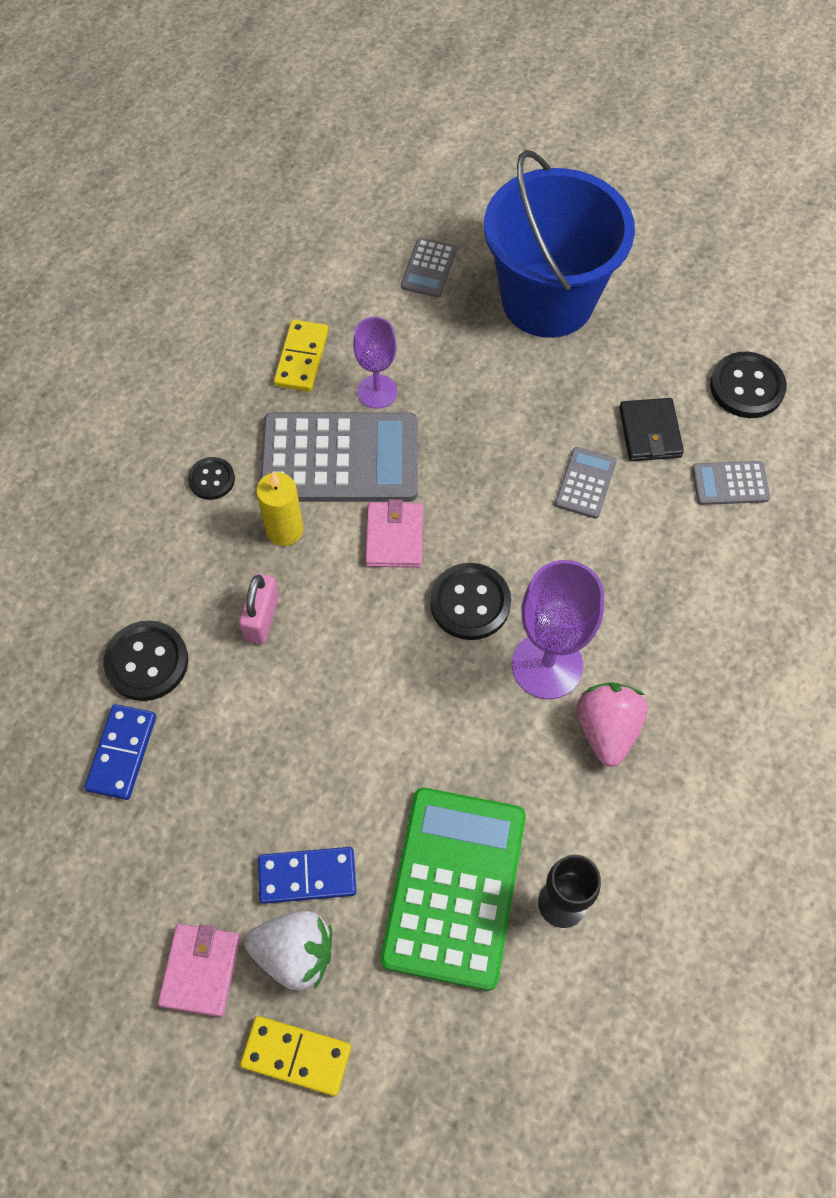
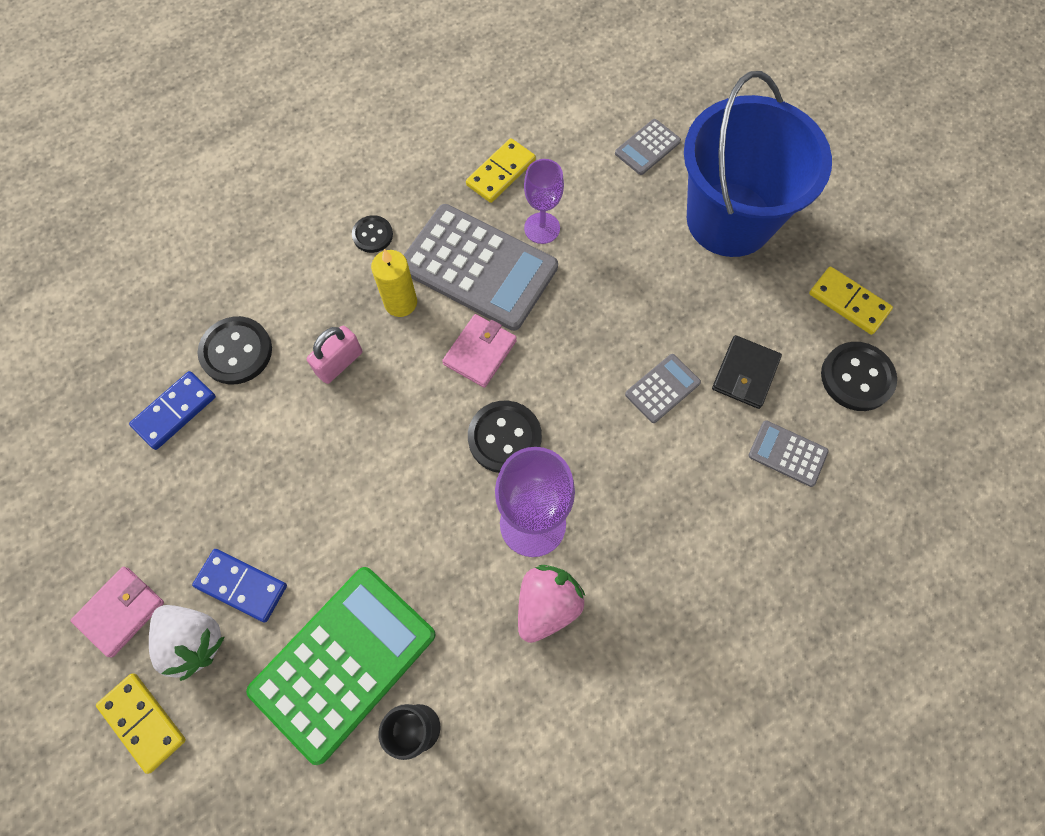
camera: 30 degrees right, 5 degrees up
none -> yellow domino [809,267,893,335]

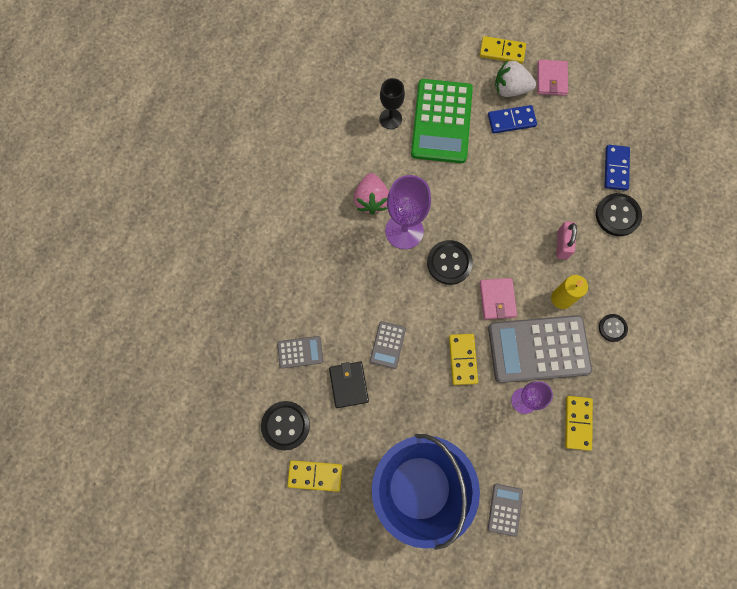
camera: 145 degrees right, 5 degrees up
none -> yellow domino [449,334,478,385]

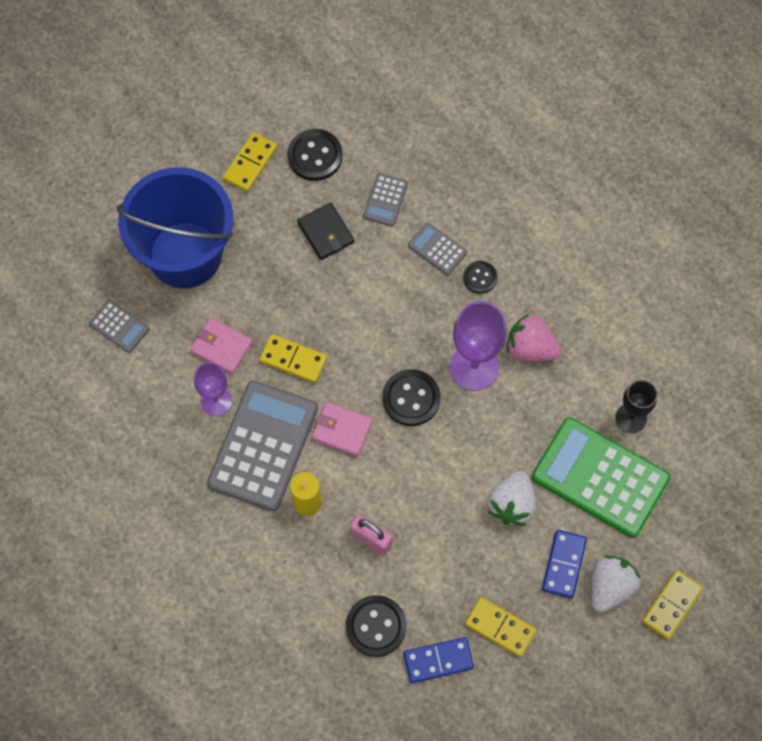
camera: 115 degrees right, 5 degrees down
black wallet [329,361,369,408] -> black wallet turned 45 degrees clockwise [297,202,354,260]
grey calculator [370,321,406,369] -> grey calculator moved to [408,222,467,275]
pink wallet [537,60,568,96] -> pink wallet moved to [190,318,253,374]
yellow domino [565,396,593,451] -> yellow domino moved to [465,597,536,657]
black button [599,314,628,342] -> black button moved to [463,261,497,294]
blue domino [604,145,630,191] -> blue domino turned 45 degrees counterclockwise [403,637,474,683]
none -> white strawberry [488,471,536,526]

